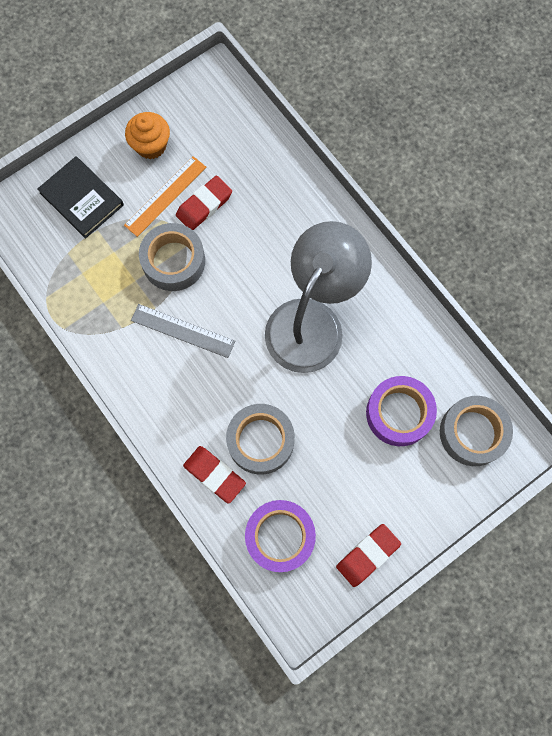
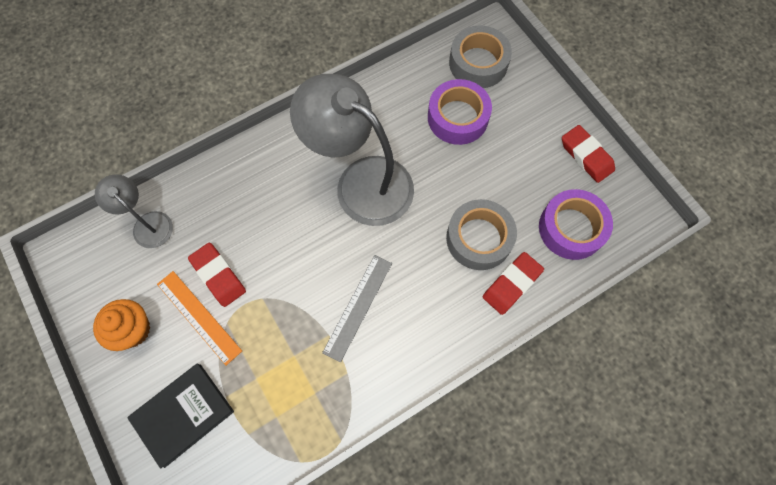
camera: 85 degrees left, 5 degrees down
grey tape [139,223,205,291] -> none
none -> grey lamp [95,174,173,248]

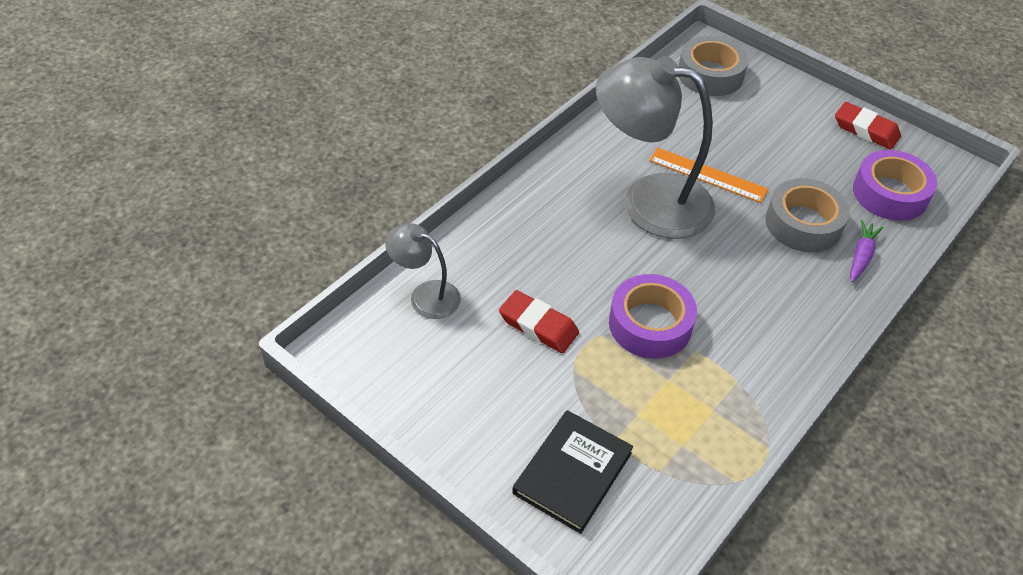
camera: 20 degrees left, 20 degrees down
orange cupcake [93,299,150,351] -> none
orange ruler [157,271,242,365] -> orange ruler moved to [649,148,768,203]
grey ruler [322,255,392,363] -> none
purple tape [428,79,492,145] -> purple tape moved to [609,274,697,359]
red eraser [483,252,544,315] -> purple carrot [850,220,883,282]

